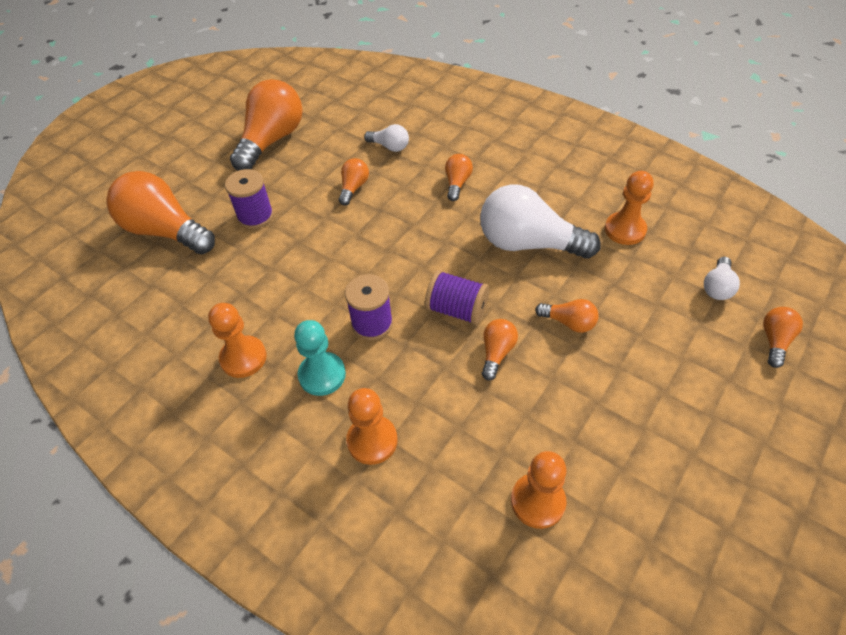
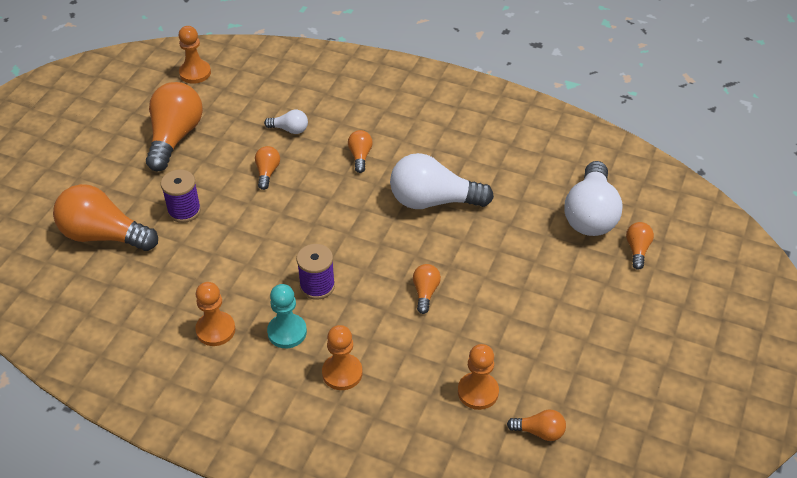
camera: 15 degrees left, 5 degrees down
purple spool [425,270,489,325] -> none
orange light bulb [535,299,599,333] -> orange light bulb moved to [507,409,566,441]
orange pawn [605,171,654,245] -> orange pawn moved to [178,26,211,84]
white light bulb [704,257,740,300] -> white light bulb [564,161,623,236], size x2.13

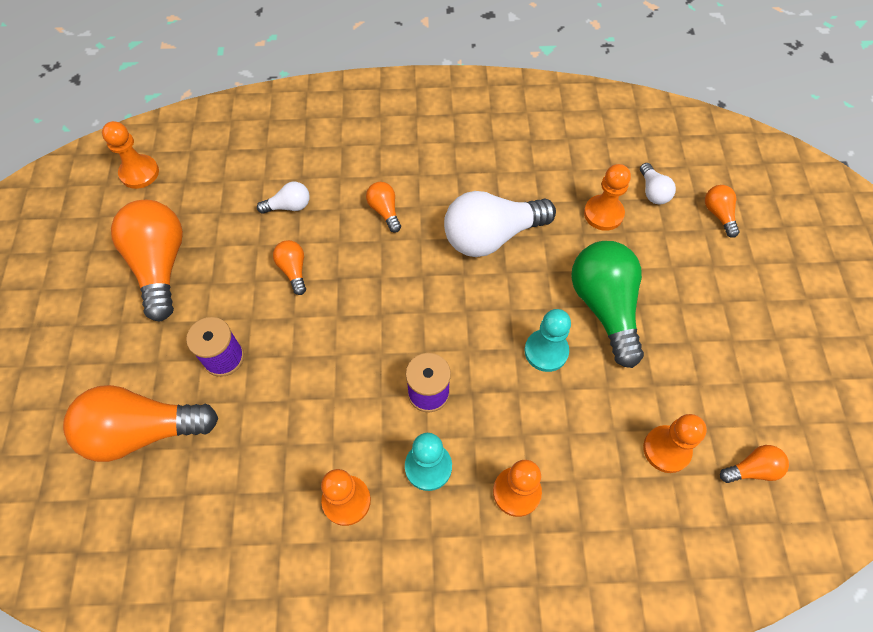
camera: 25 degrees left, 15 degrees up
orange light bulb [413,264,441,314] -> turquoise pawn [524,309,571,372]
white light bulb [564,161,623,236] -> white light bulb [640,163,676,205], size x0.47
none -> green light bulb [571,241,644,368]
none -> orange pawn [584,164,631,231]

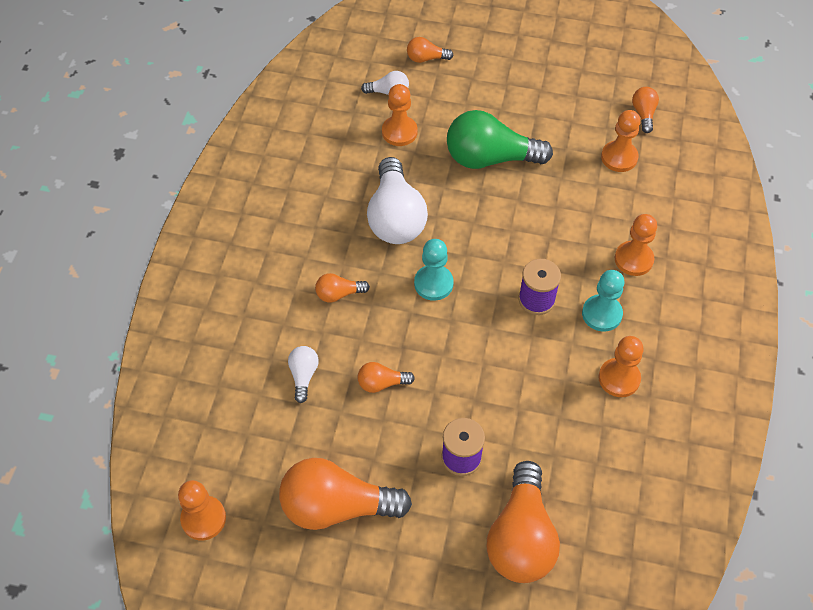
camera: 75 degrees left, 5 degrees down
turquoise pawn [524,309,571,372] -> turquoise pawn moved to [414,239,453,301]

